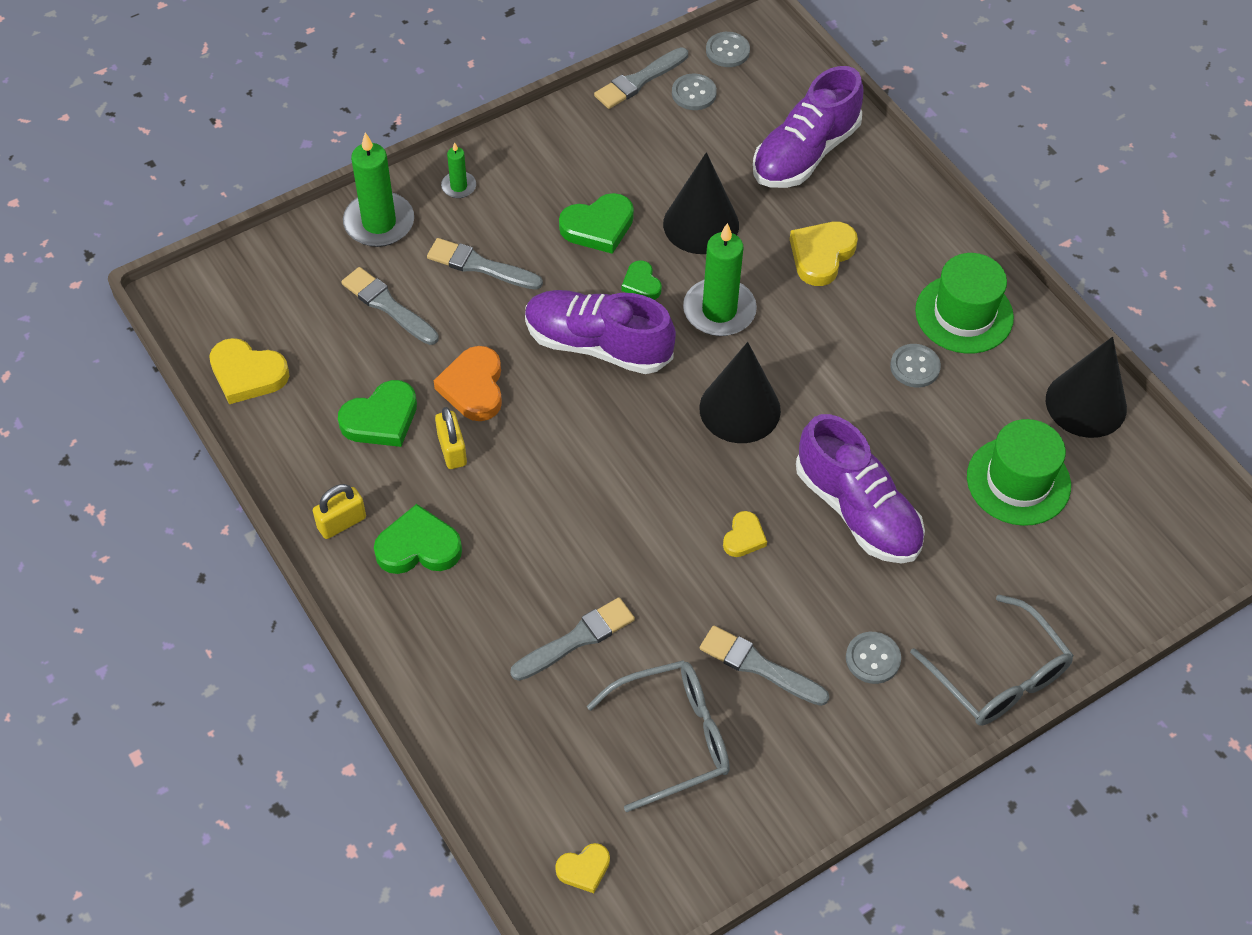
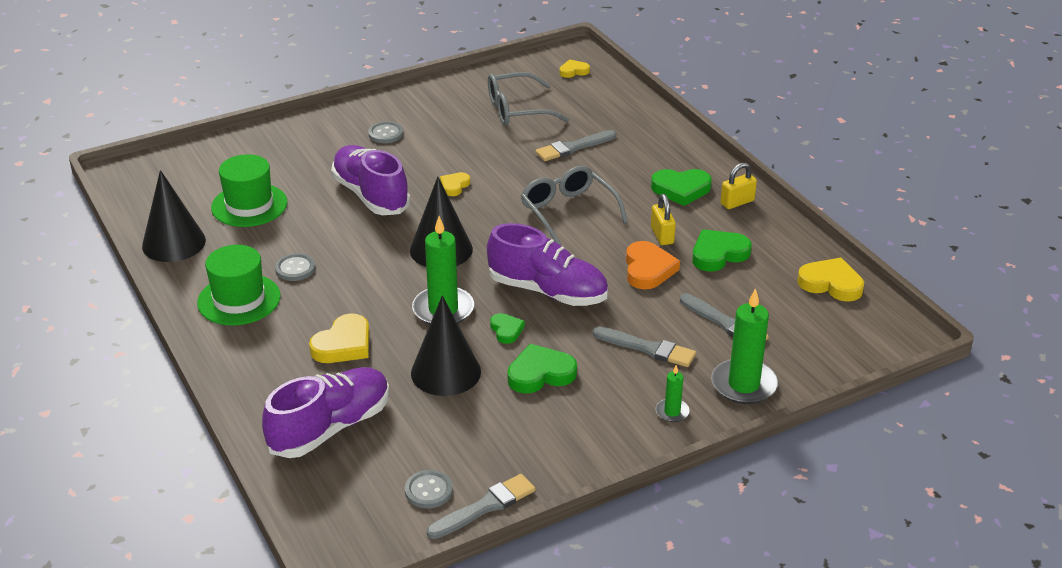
camera: 175 degrees left, 20 degrees down
grey brush [700,626,829,706] -> none
grey button [706,32,750,67] -> none
grey glasses [910,594,1074,726] -> grey glasses moved to [521,166,628,245]

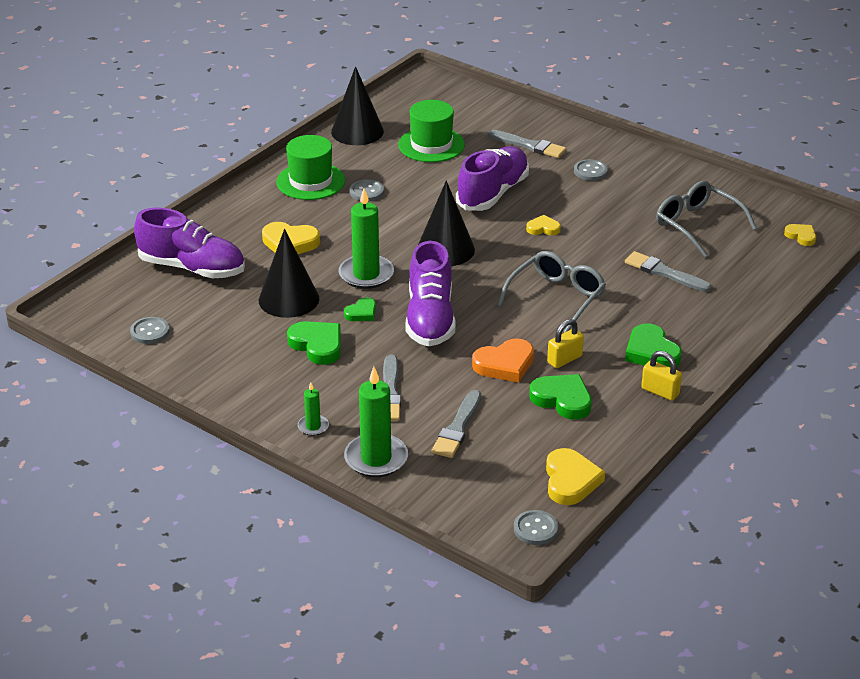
camera: 65 degrees right, 0 degrees up
grey brush [427,474,535,539] -> grey brush moved to [488,130,566,158]
none -> grey button [514,510,558,545]

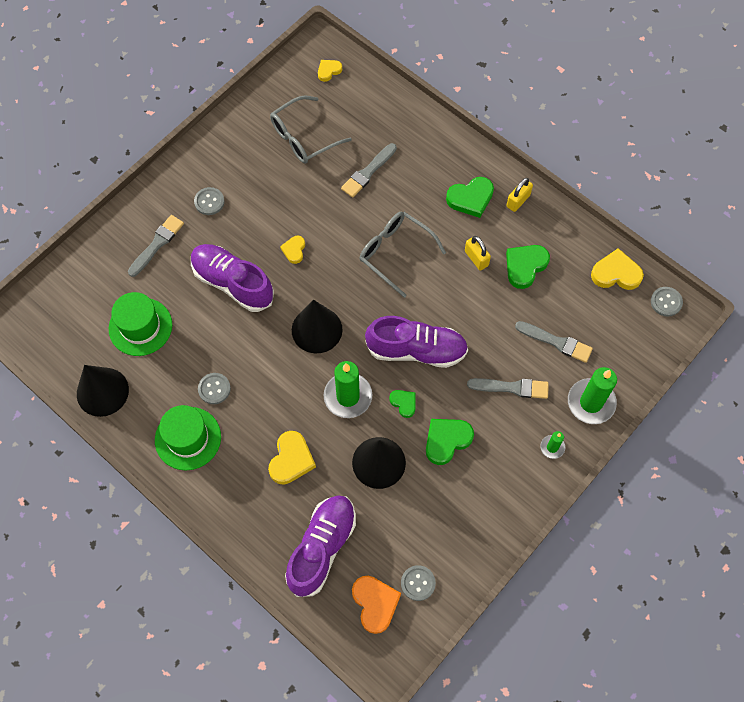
camera: 85 degrees left, 30 degrees up
orange heart [472,338,534,383] -> orange heart moved to [352,576,401,634]

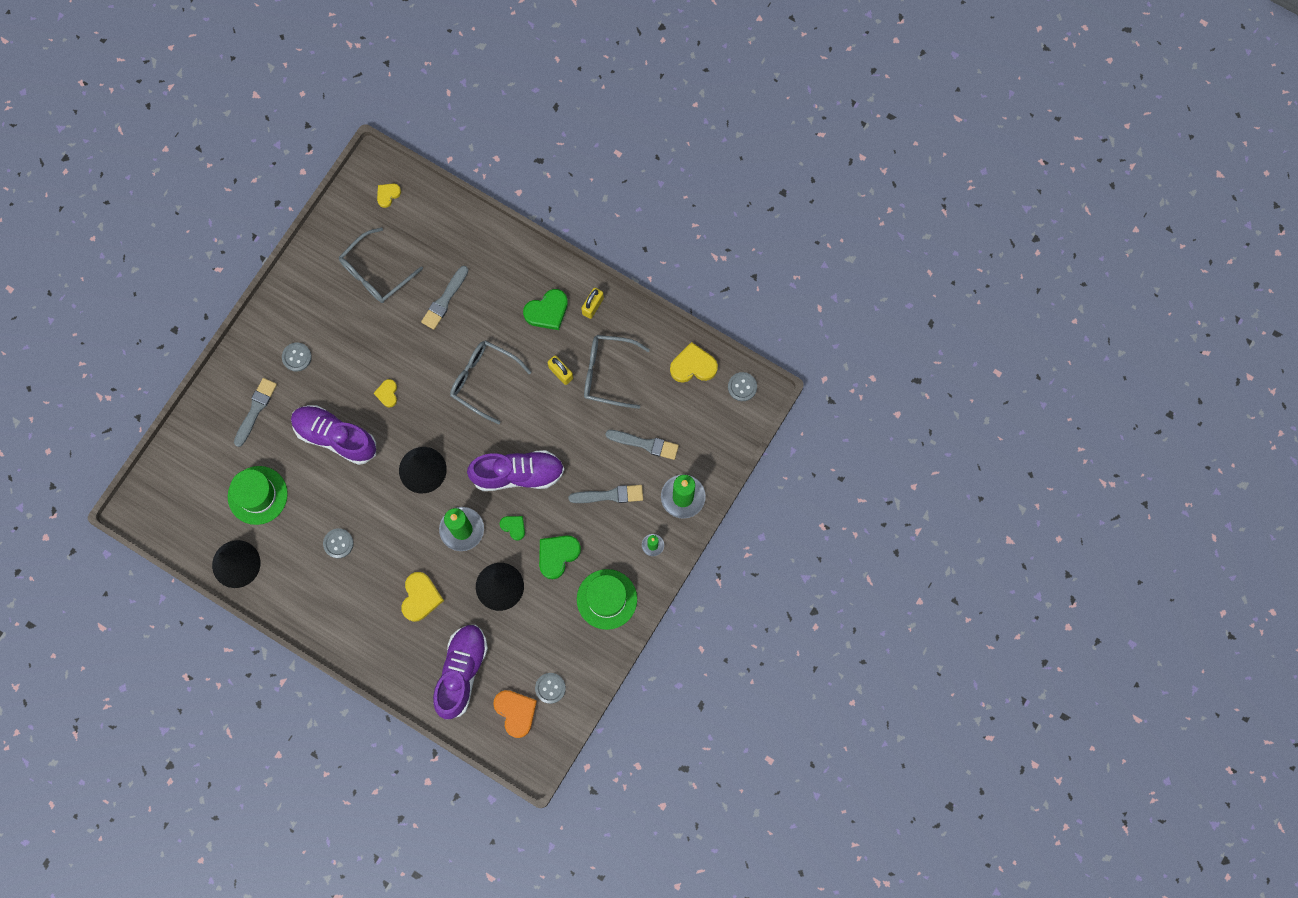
camera: 10 degrees left, 10 degrees up
green hat [155,405,221,470] -> green hat moved to [577,569,637,630]
green heart [506,245,550,289] -> grey glasses [584,335,650,409]

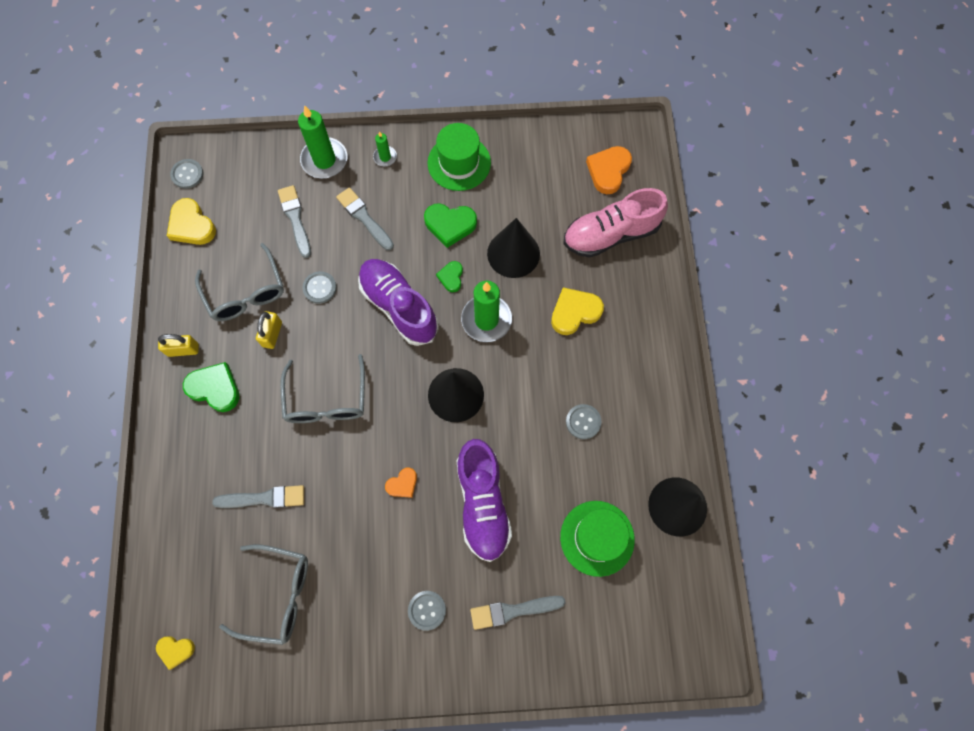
camera: 125 degrees left, 5 degrees down
yellow heart [374,379,397,408] -> orange heart [385,468,417,498]
purple shoe [433,625,488,720] -> pink shoe [563,188,668,258]
grey button [535,673,566,704] -> grey button moved to [303,271,337,304]

